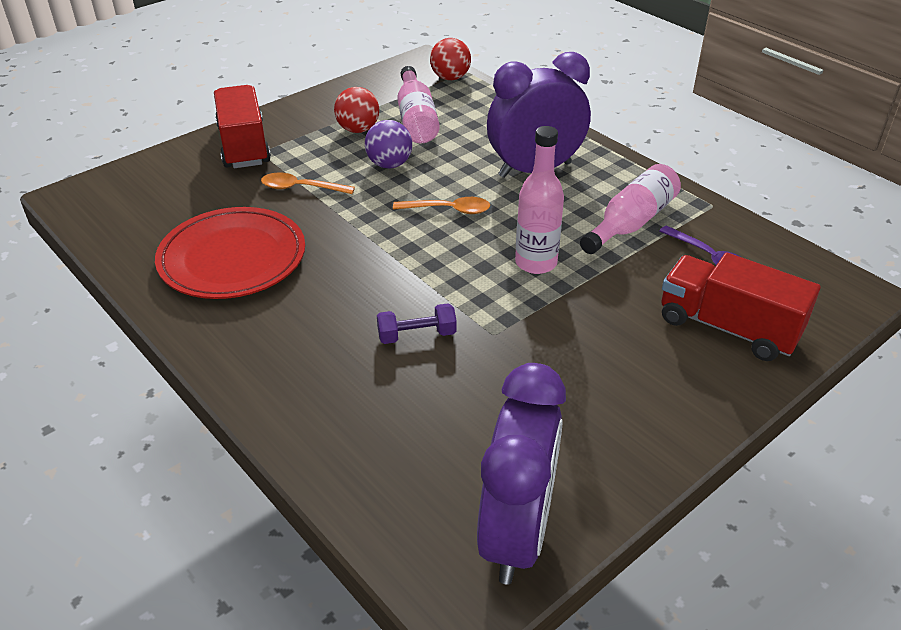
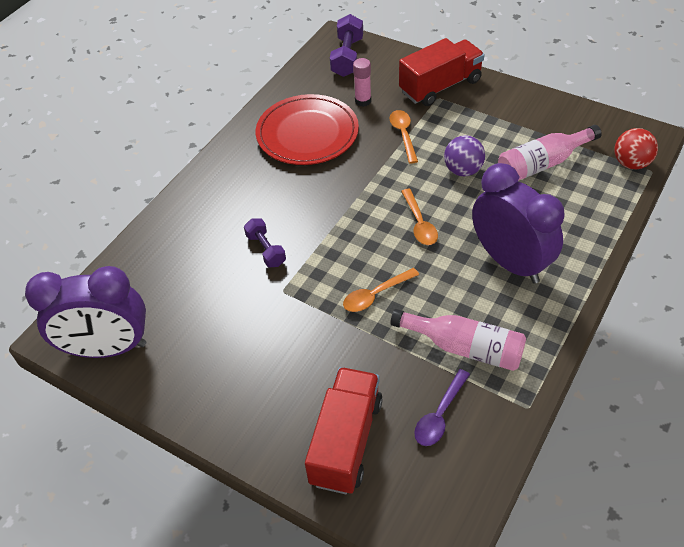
camera: 75 degrees right, 10 degrees up
red ball [334,87,379,133] -> none
pink bottle [515,126,564,274] -> orange spoon [343,268,419,312]
none -> purple dumbbell [330,14,363,77]
none -> pink glue stick [353,58,371,107]

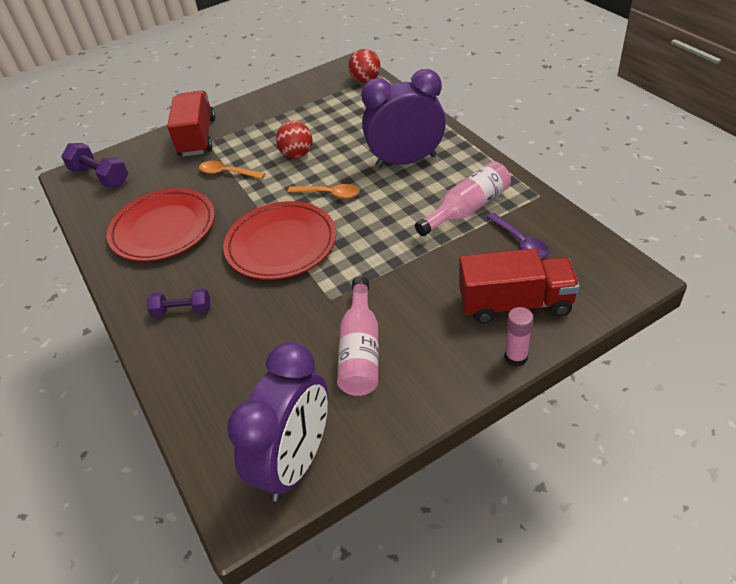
camera: 60 degrees left, 5 degrees down
purple dumbbell [244,218,286,267] -> purple dumbbell moved to [147,288,210,317]
red truck [305,367,383,494] -> red truck turned 135 degrees clockwise [459,248,580,324]
orange spoon [343,268,419,312] -> none
pink glue stick [353,58,371,107] -> pink glue stick moved to [505,307,534,367]
purple ball [444,135,485,177] -> red ball [276,121,313,158]
pink bottle [498,125,602,181] -> pink bottle moved to [337,276,379,396]
none -> red plate [223,201,336,280]

